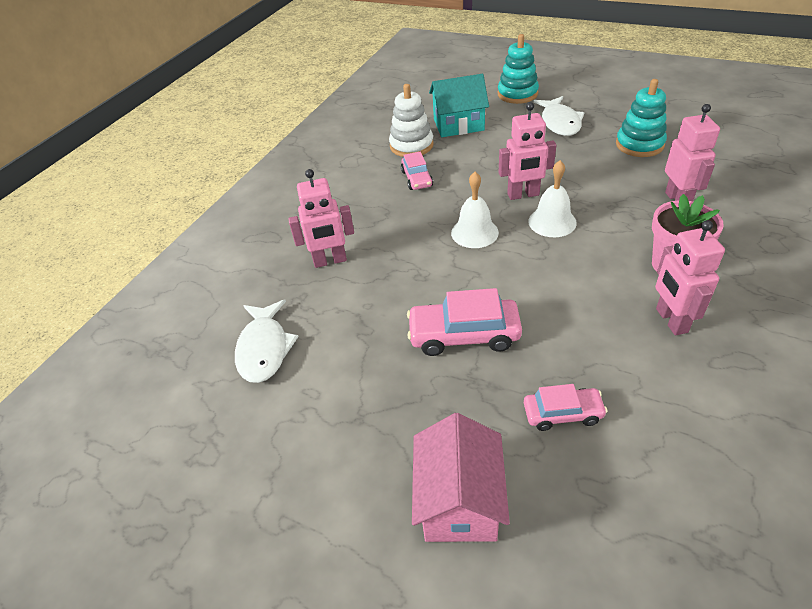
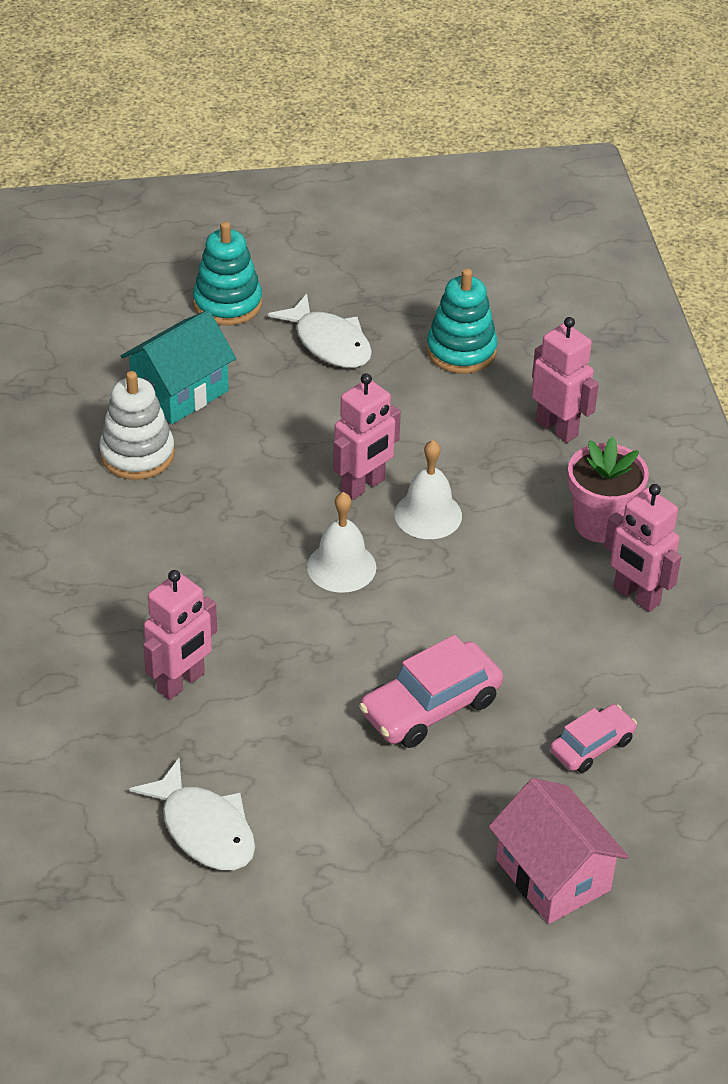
camera: 40 degrees left, 0 degrees up
pink car [401,152,433,190] -> none

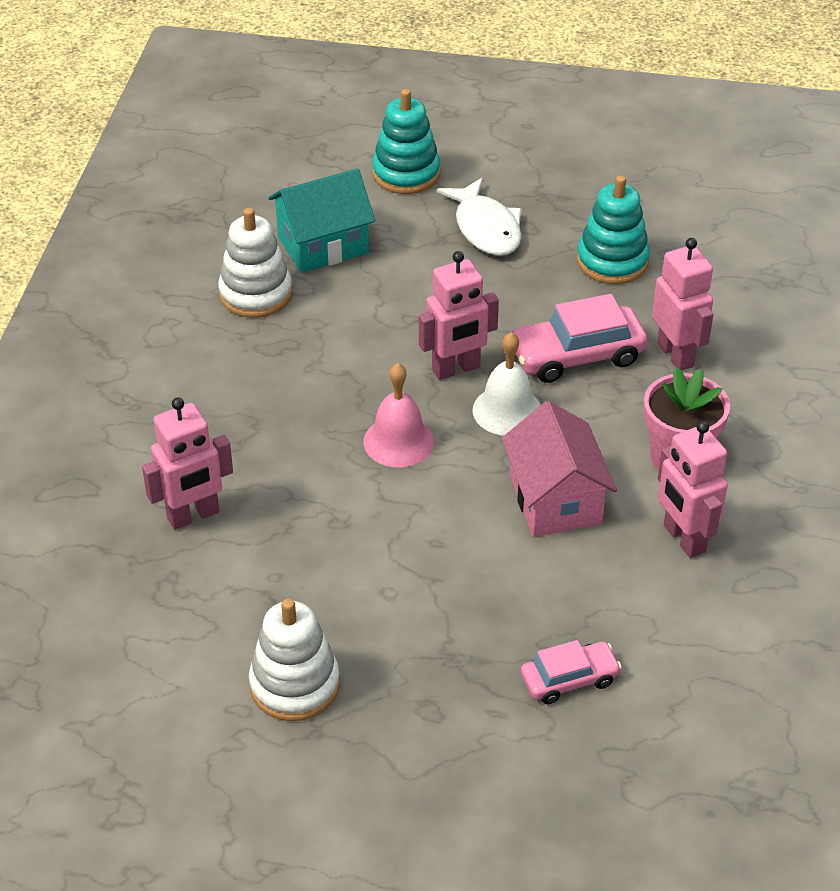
camera: 20 degrees right, 0 degrees up
white fish [129,758,255,870] -> none
white bell [307,492,376,593] -> pink bell [363,363,434,467]
pink car [359,635,503,748] -> pink car moved to [512,294,648,383]
pink house [489,778,629,924] -> pink house moved to [501,401,617,537]
none -> white stacking toy [249,599,340,721]

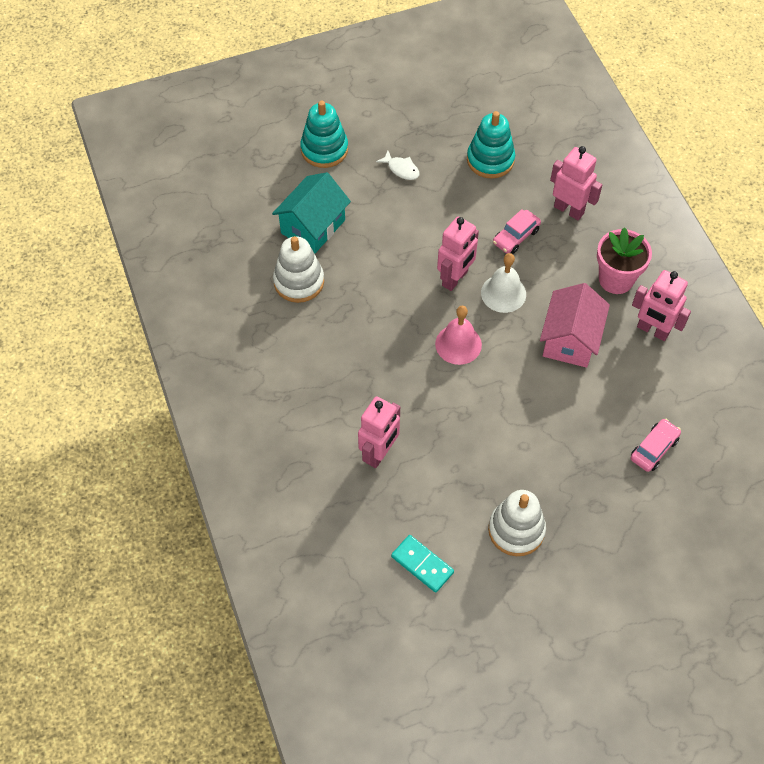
camera: 30 degrees left, 15 degrees up
white fish [437,178,522,256] -> white fish [376,150,420,180], size x0.56
pink house [501,401,617,537] -> pink house turned 60 degrees clockwise [540,283,610,368]
pink car [512,294,648,383] -> pink car [493,209,541,254], size x0.62
none -> turquoise domino [391,535,454,593]

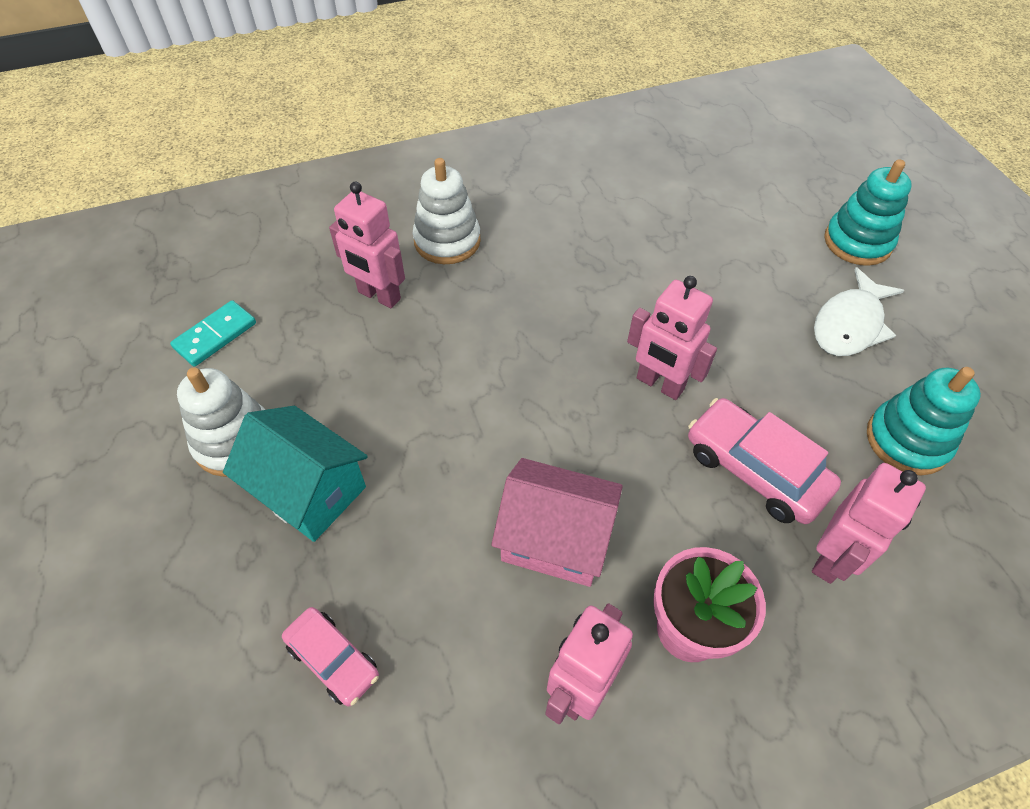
camera: 90 degrees right, 5 degrees down
turquoise house [272,172,351,253] -> turquoise house moved to [223,406,368,542]
white stacking toy [273,236,324,303] -> white stacking toy moved to [413,158,481,264]
white fish [376,150,420,180] -> white fish [814,267,904,356], size x1.80
pink bell [435,306,482,365] -> none
white bell [481,253,526,313] -> none
pink car [493,209,541,254] -> pink car [688,398,841,524], size x1.62

